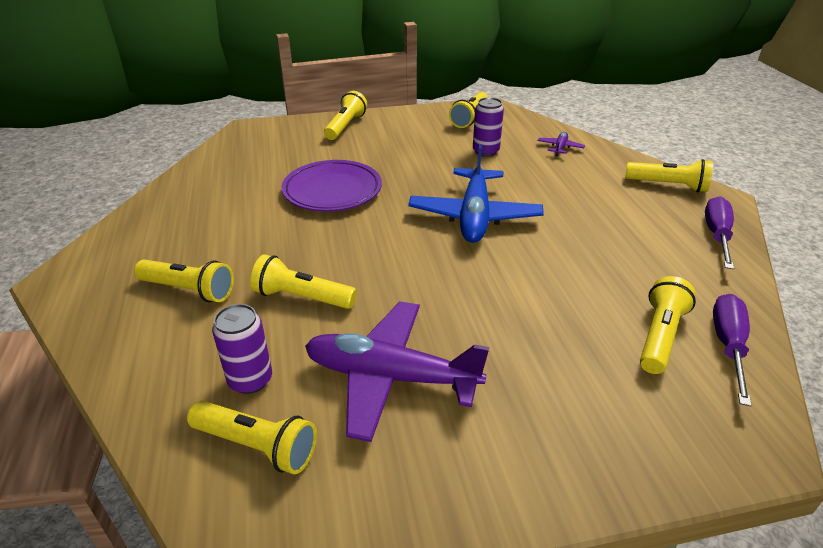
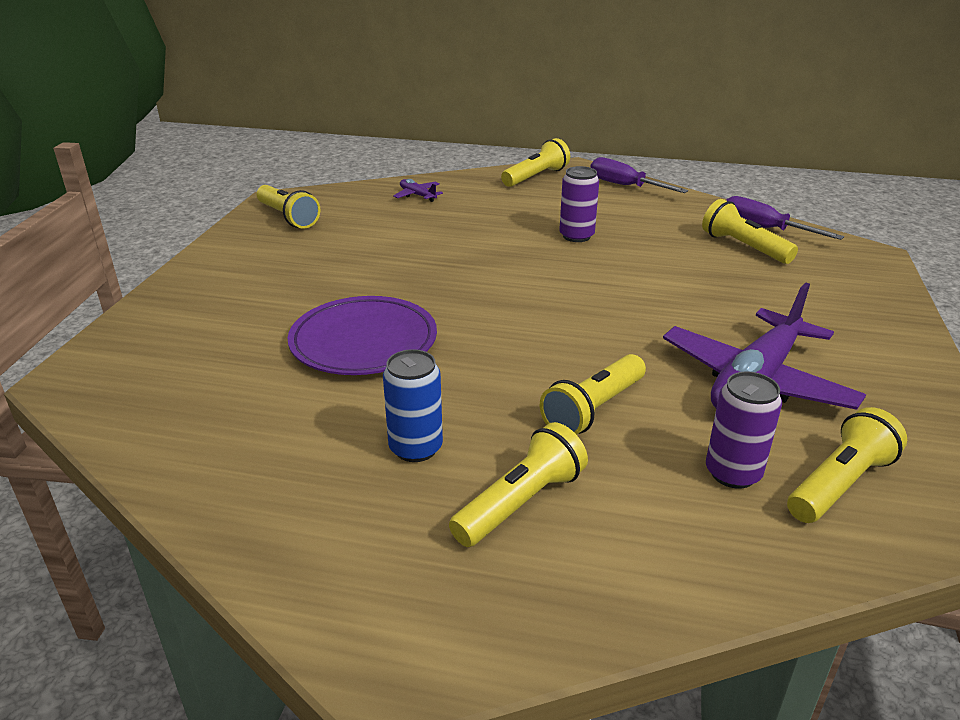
camera: 65 degrees left, 5 degrees down
yellow flashlight [324,91,367,140] -> none
blue plane [408,144,544,243] -> none
purple can [473,97,504,157] -> purple can moved to [559,166,599,242]
none -> blue can [383,349,443,462]

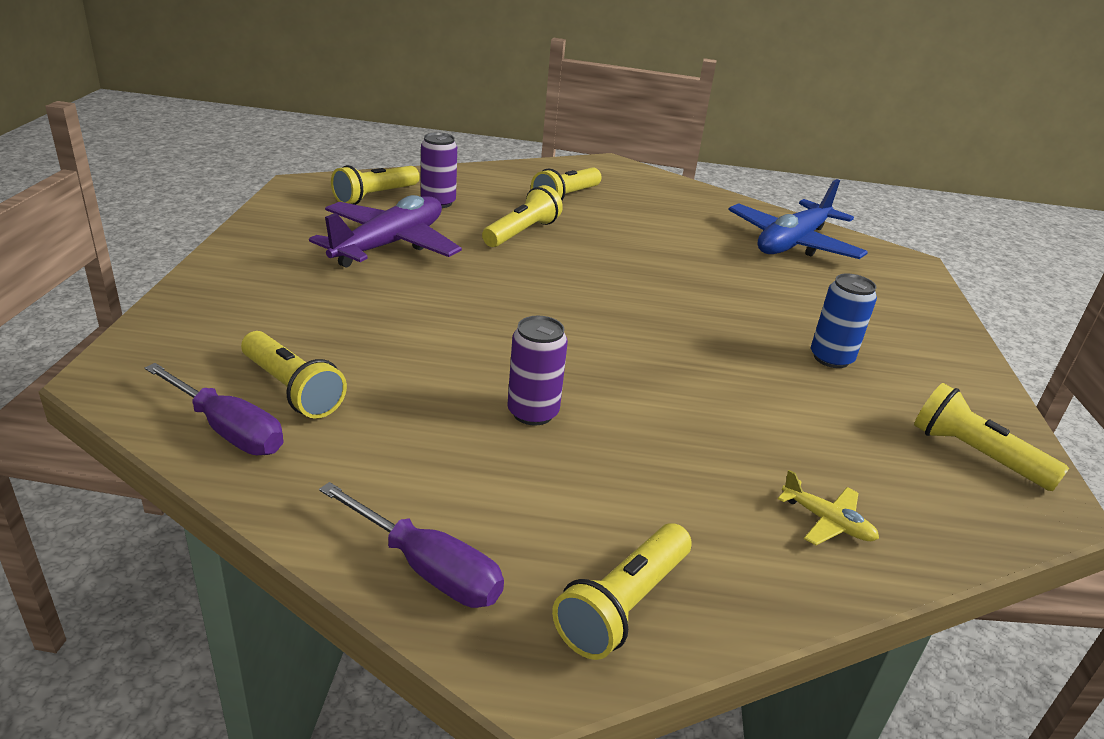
camera: 170 degrees right, 0 degrees up
purple plate [288,296,437,375] -> none
blue can [383,349,443,462] -> blue can moved to [811,274,877,368]
purple plane [393,179,443,202] -> yellow plane [778,470,879,545]
none -> blue plane [728,179,868,259]

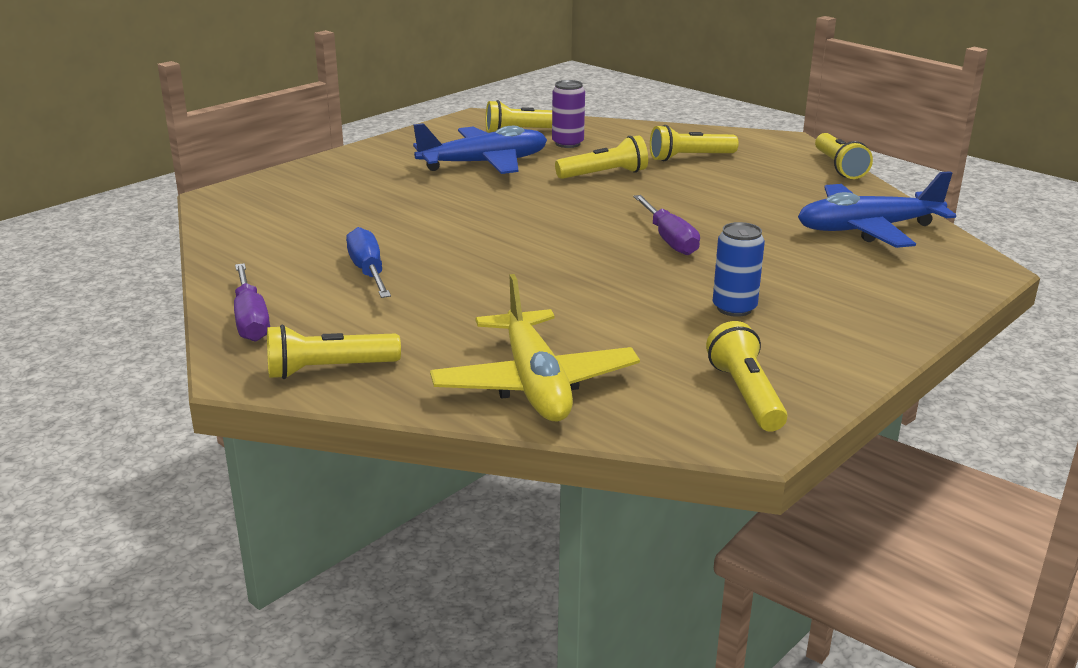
camera: 40 degrees right, 5 degrees down
purple screwdriver [145,363,283,455] -> purple screwdriver moved to [633,195,700,255]
yellow flashlight [241,331,347,419] -> yellow flashlight moved to [815,133,873,179]
purple plane [309,195,462,267] -> blue plane [413,123,547,174]
purple can [508,316,568,425] -> none
yellow plane [778,470,879,545] -> yellow plane [430,274,640,421], size x2.37
none -> blue screwdriver [346,227,391,298]

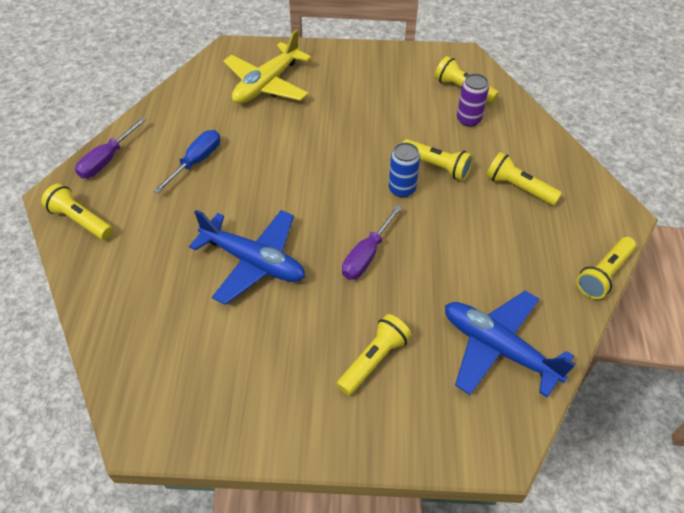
camera: 50 degrees right, 25 degrees up
blue plane [413,123,547,174] -> blue plane moved to [189,210,305,305]
yellow plane [430,274,640,421] -> yellow plane moved to [223,29,311,104]
yellow flashlight [706,321,788,432] -> yellow flashlight moved to [337,314,411,396]
blue can [713,222,765,317] -> blue can moved to [389,142,420,197]

